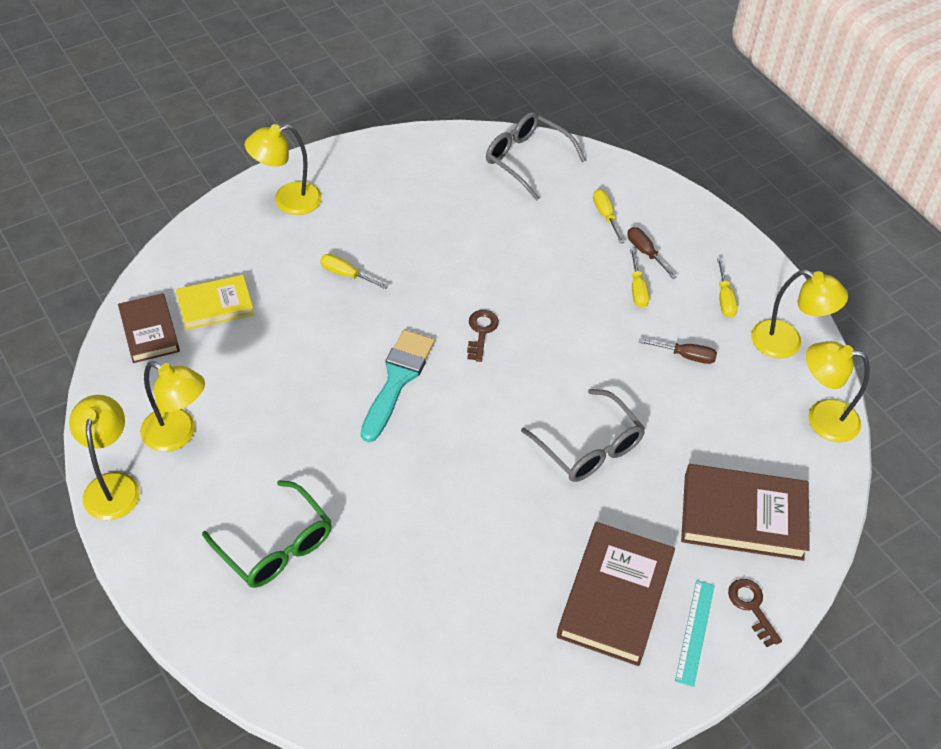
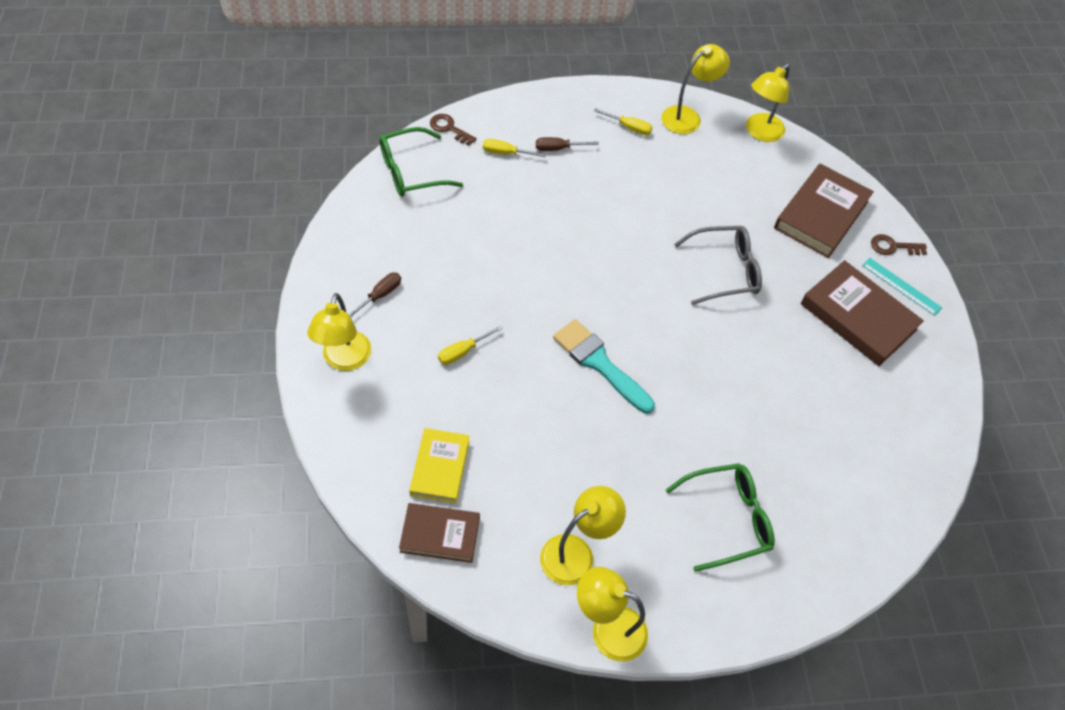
camera: 65 degrees left, 5 degrees up
brown key [467,310,499,362] -> brown key moved to [430,114,477,146]
grey glasses [486,112,586,200] -> green glasses [379,127,463,197]
yellow screwdriver [630,249,649,308] -> none
brown screwdriver [639,338,717,364] -> brown screwdriver moved to [349,273,401,317]

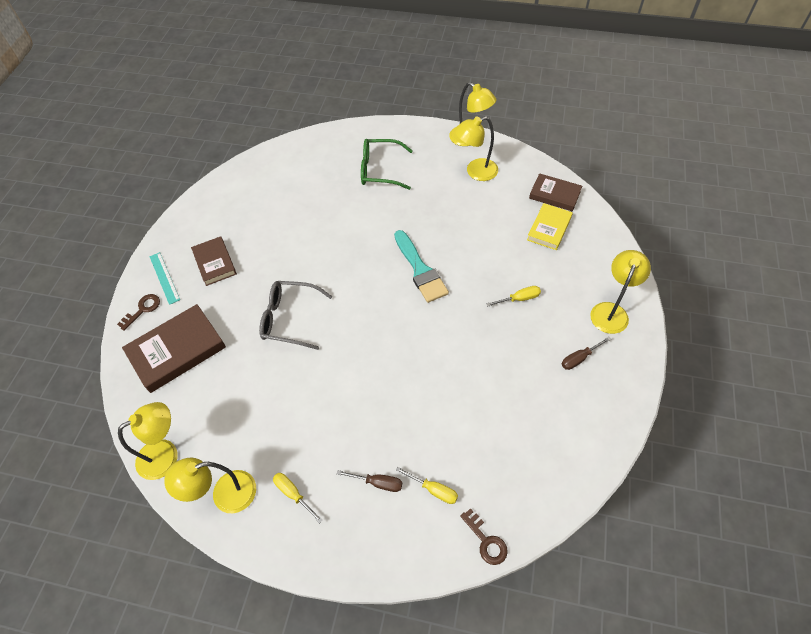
camera: 155 degrees left, 0 degrees up
green glasses [379,127,463,197] -> none
brown book [801,260,924,366] -> brown book [191,236,237,286], size x0.63
brown key [871,234,927,255] -> brown key turned 75 degrees counterclockwise [117,294,160,331]

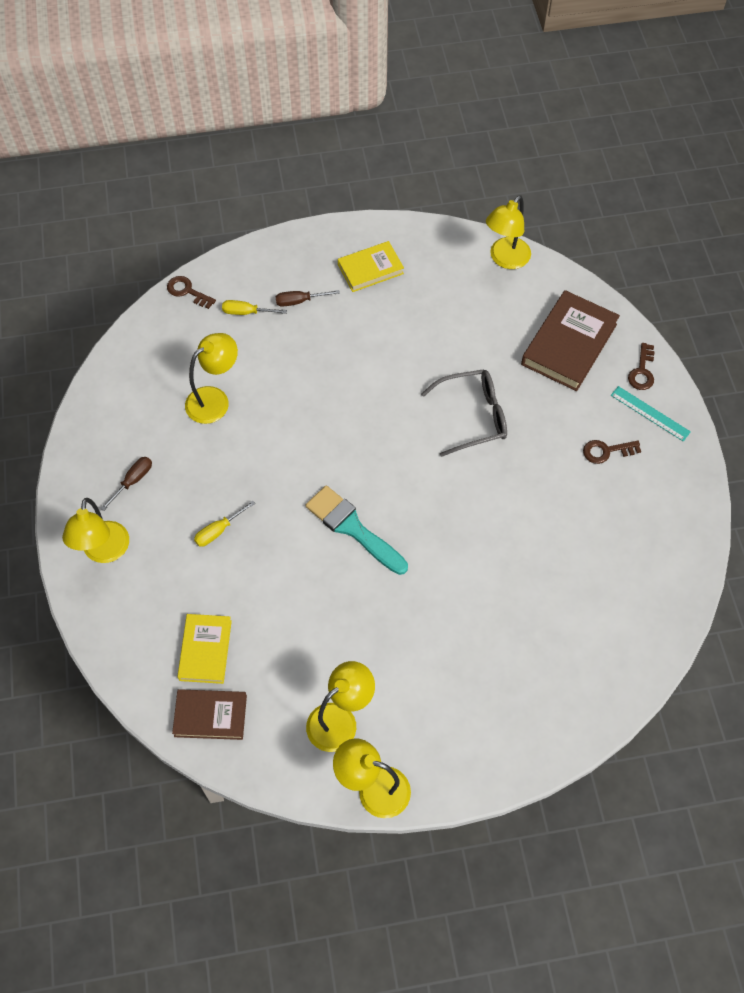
camera: 155 degrees right, 5 degrees up
yellow lamp [164,458,256,513] -> yellow lamp moved to [185,333,238,424]
brown book [191,236,237,286] -> brown key [583,440,641,464]
yellow screwdriver [273,473,323,523] -> yellow book [338,241,404,292]
green glasses [361,139,413,190] -> none

